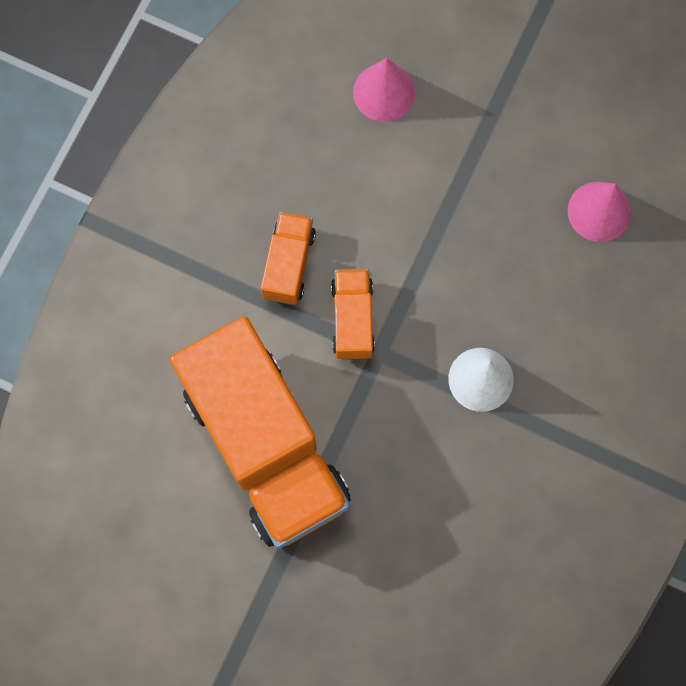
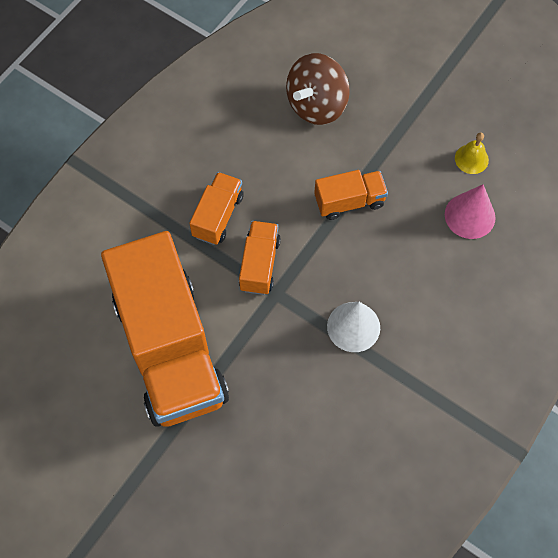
camera: 10 degrees right, 10 degrees down
pink cone [353,58,415,122] -> brown spinning top [286,53,350,125]
none -> orange truck [314,170,388,220]
none -> yellow bell [455,133,489,174]

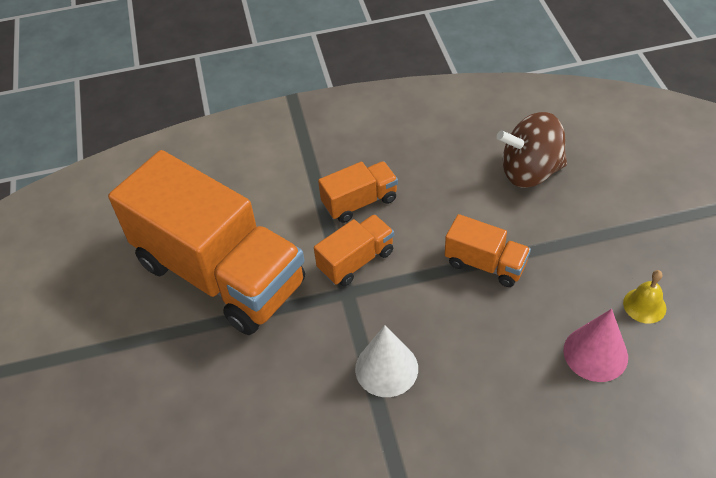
camera: 45 degrees right, 15 degrees down
orange truck [101,231,229,427] -> orange truck turned 75 degrees counterclockwise [108,150,305,335]

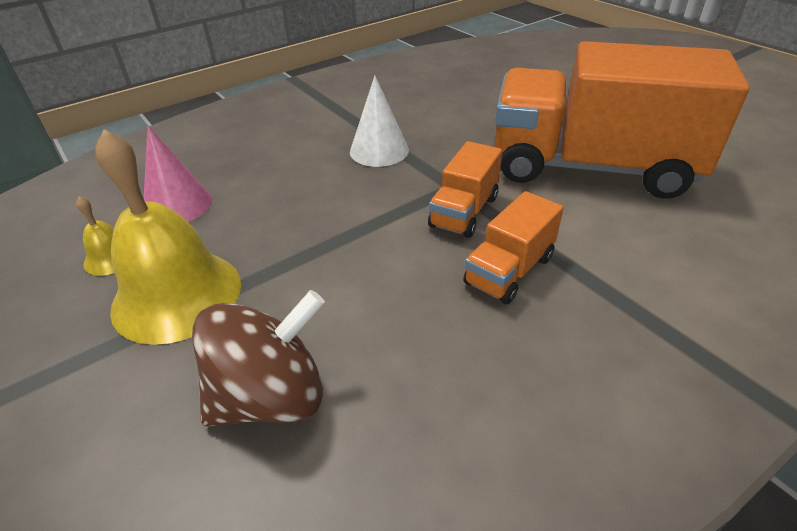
camera: 155 degrees right, 10 degrees down
orange truck [445,214,531,287] -> none
none -> yellow bell [95,129,241,345]

